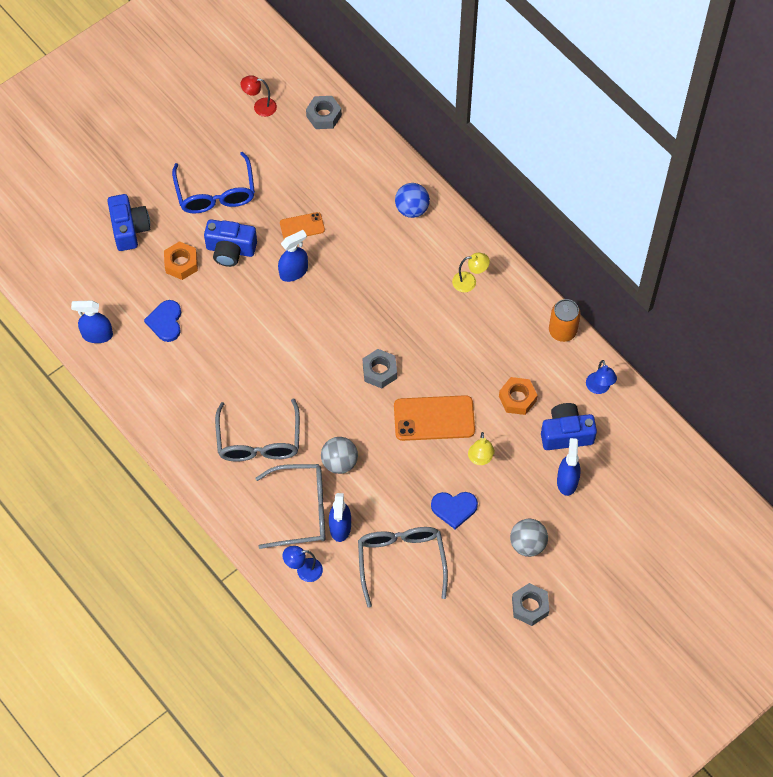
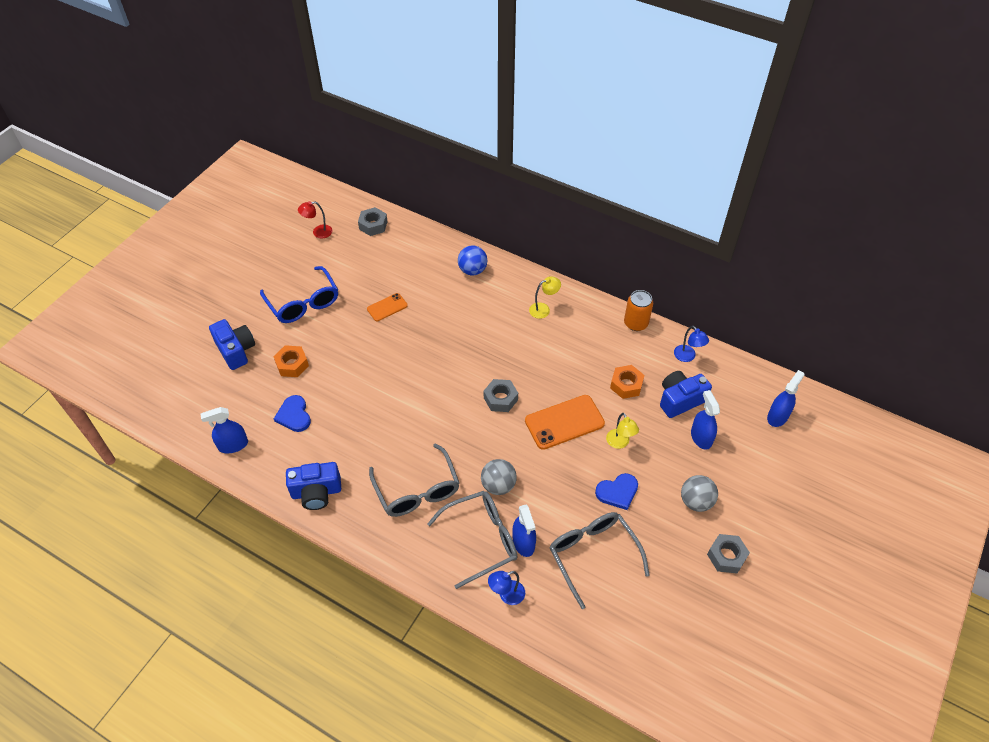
camera: 20 degrees left, 10 degrees down
blue camera [204,219,257,267] -> blue camera moved to [286,462,341,510]
blue spray bottle [278,230,308,282] -> blue spray bottle moved to [767,370,804,427]

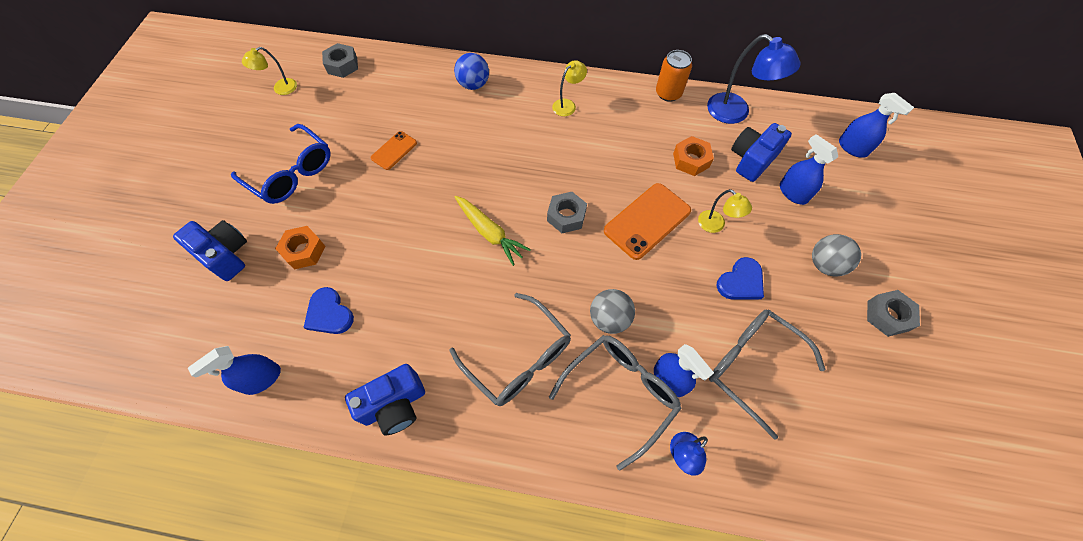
camera: 20 degrees left, 10 degrees up
red lamp [298,201,332,239] -> yellow lamp [242,47,297,95]
blue lamp [674,326,709,362] -> blue lamp [707,34,801,124], size x1.76
blue spray bottle [767,370,804,427] -> blue spray bottle turned 120 degrees clockwise [839,93,914,158]
none -> yellow carrot [454,196,531,266]

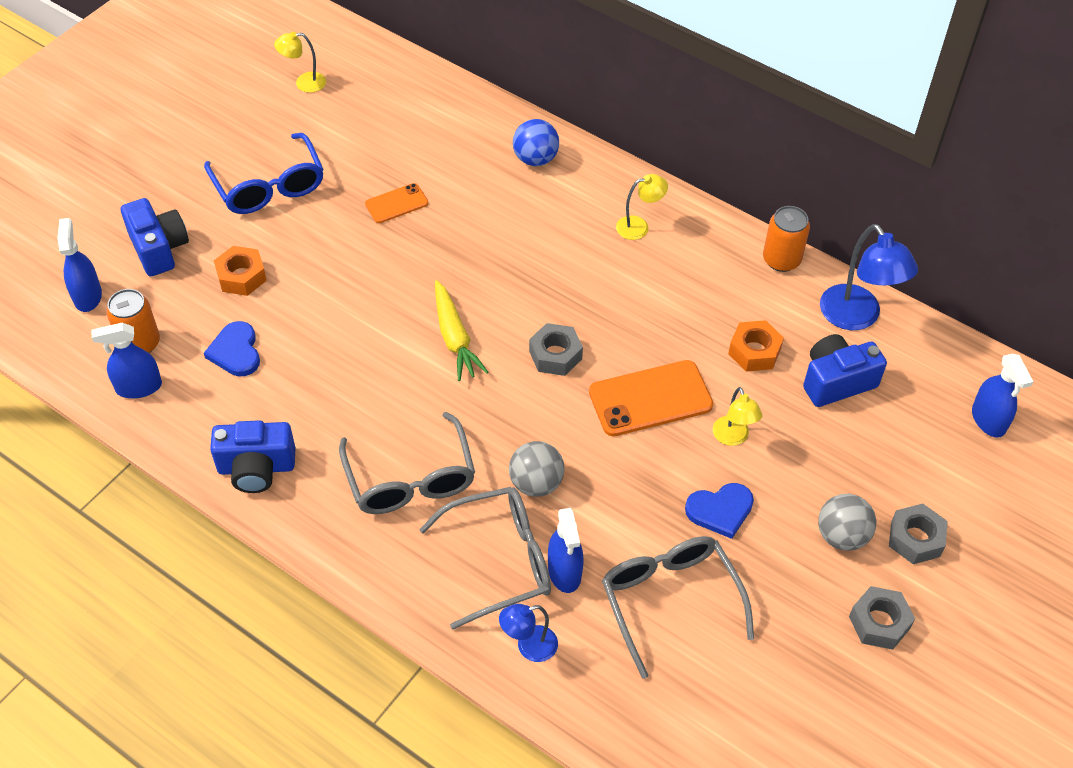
camera: 25 degrees right, 10 degrees down
grey nut [322,43,358,78] -> grey nut moved to [889,503,948,564]
blue spray bottle [780,134,838,205] -> blue spray bottle moved to [57,218,102,312]
none -> orange can [106,289,160,353]

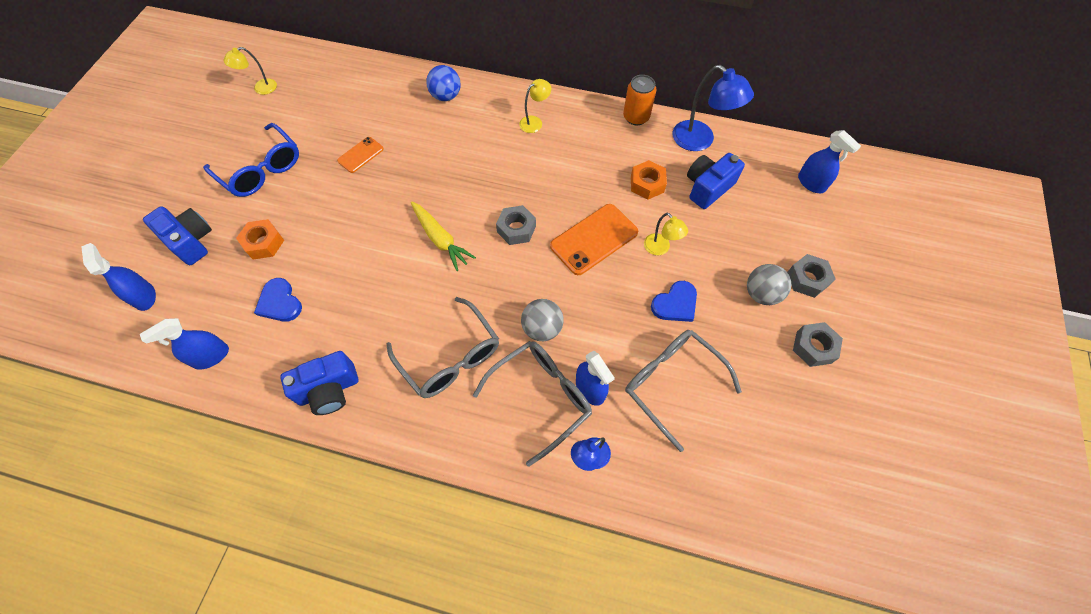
camera: 20 degrees left, 10 degrees up
orange can [106,289,160,353] -> none

